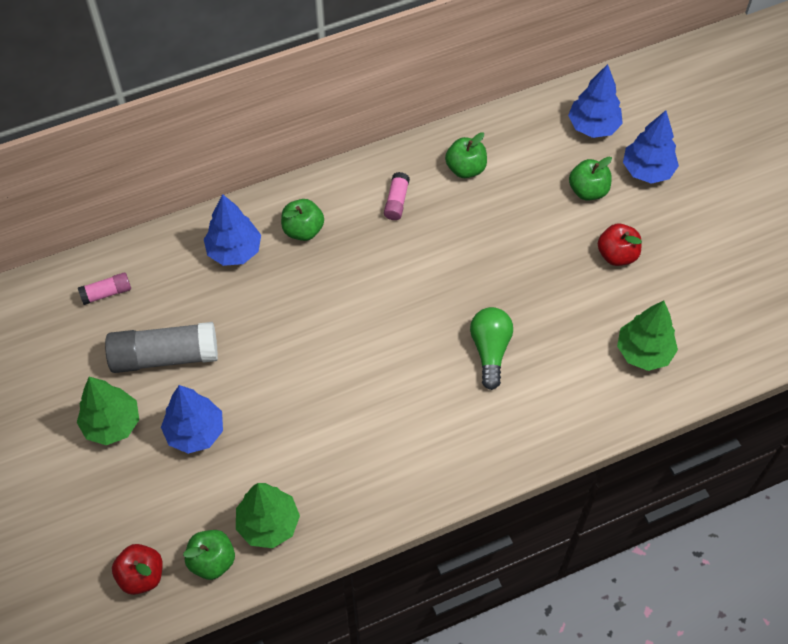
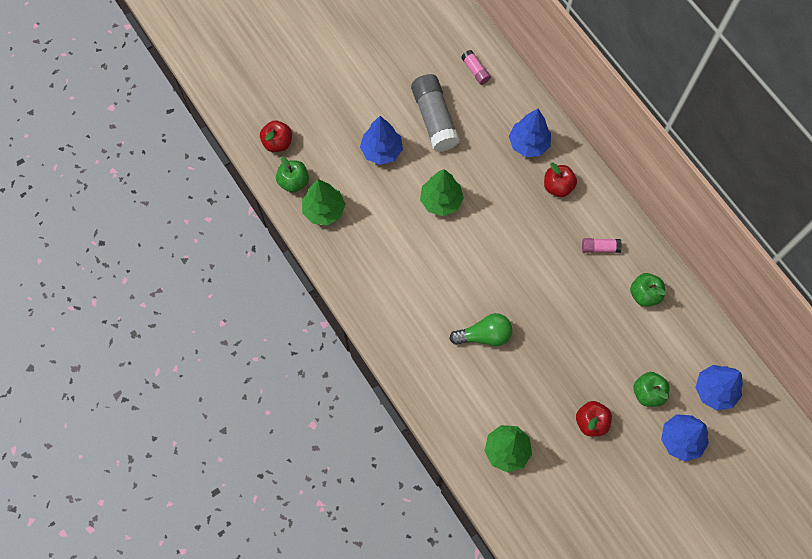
camera: 80 degrees right, 10 degrees up
green tree [77,377,139,445] -> green tree moved to [420,169,464,216]
green apple [281,199,324,241] -> red apple [544,163,577,197]

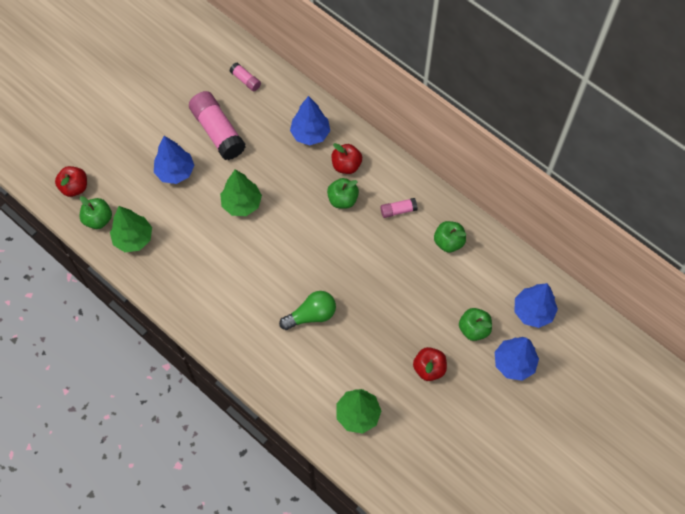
camera: 15 degrees left, 5 degrees down
grey glue stick [411,74,460,152] -> pink glue stick [189,91,246,160]
none -> green apple [327,178,359,209]

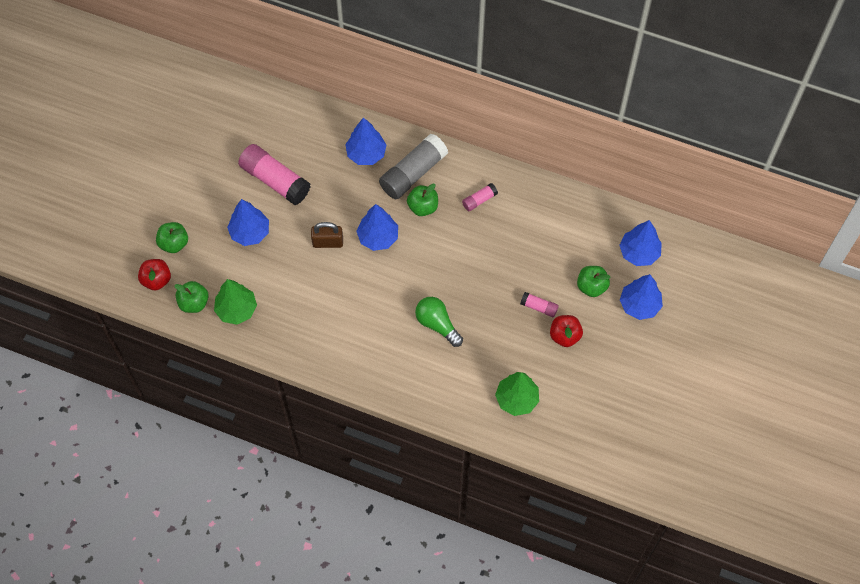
camera: 20 degrees left, 0 degrees up
green tree [220,169,262,216] -> brown padlock [311,222,343,248]
pink glue stick [229,63,261,91] -> pink glue stick moved to [520,292,559,317]
green light bulb [279,291,336,330] -> green light bulb turned 90 degrees counterclockwise [415,297,463,347]
red apple [332,143,362,174] -> grey glue stick [379,134,448,199]
green apple [434,221,466,252] -> green apple moved to [156,222,188,253]
none -> blue tree [356,204,398,251]

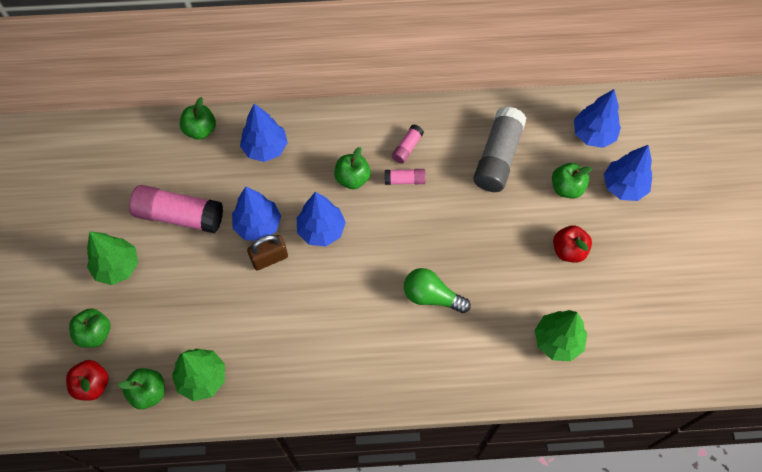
camera: 25 degrees left, 0 degrees up
blue tree [227,199,269,246] -> blue tree moved to [232,186,281,241]
grey glue stick [379,134,448,199] -> grey glue stick moved to [473,106,526,192]
pink glue stick [520,292,559,317] -> pink glue stick moved to [385,169,426,185]
none -> green tree [87,231,138,285]
none -> green apple [180,97,216,140]

